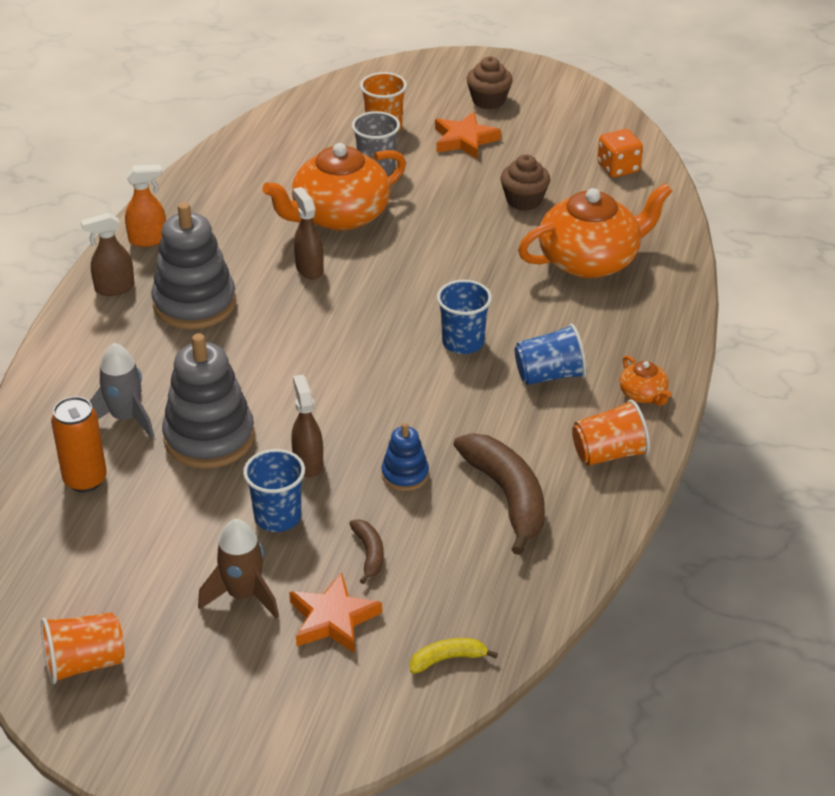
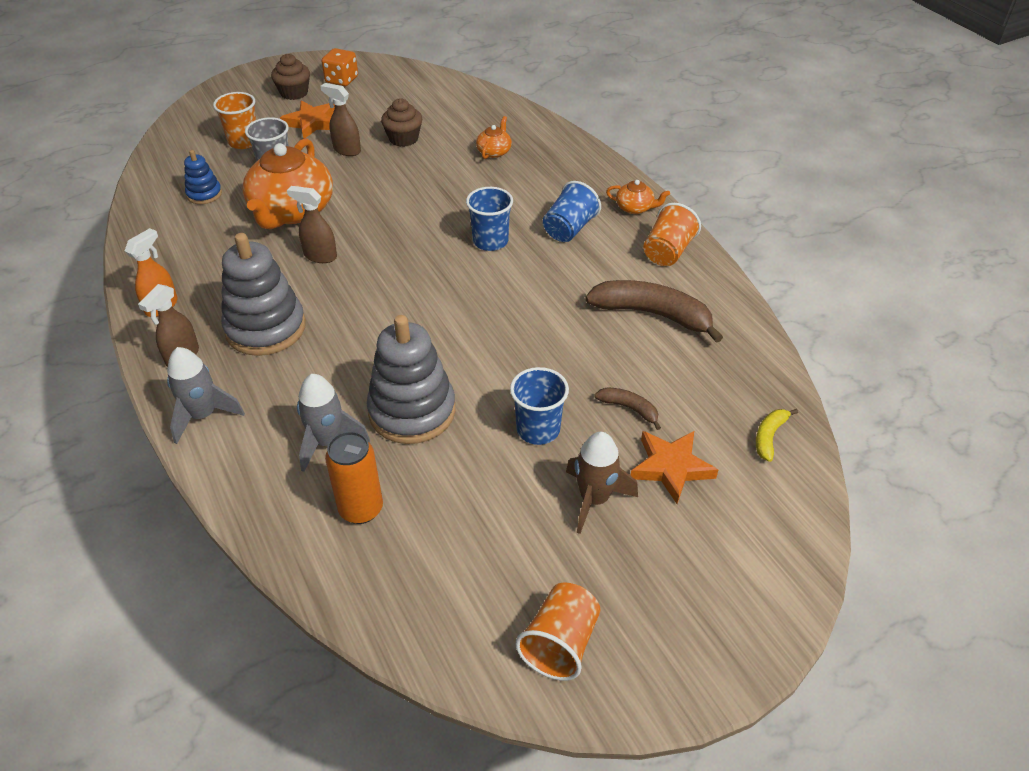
camera: 45 degrees left, 5 degrees up
brown spray bottle [291,375,323,477] -> brown spray bottle moved to [321,83,361,156]
blue stacking toy [382,423,429,491] -> blue stacking toy moved to [184,150,222,204]
orange teapot [518,183,673,279] -> orange teapot [476,116,512,159], size x0.44
orange dice [597,129,643,178] -> orange dice moved to [322,48,358,86]
none -> grey rocket [167,347,245,444]

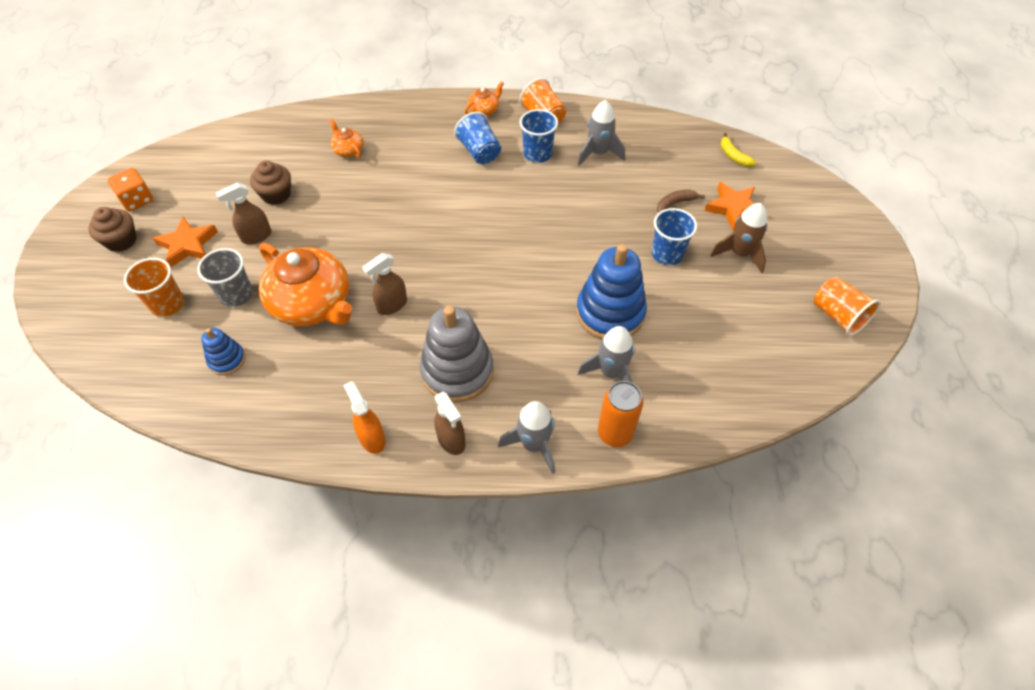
camera: 60 degrees left, 10 degrees up
orange can [325,431,383,524] -> orange can moved to [598,381,643,447]
grey stacking toy [367,315,456,444] -> blue stacking toy [576,244,647,339]
blue cup [466,187,513,251] -> blue cup moved to [520,109,558,163]
brown banana [585,280,723,343] -> grey rocket [578,100,625,166]

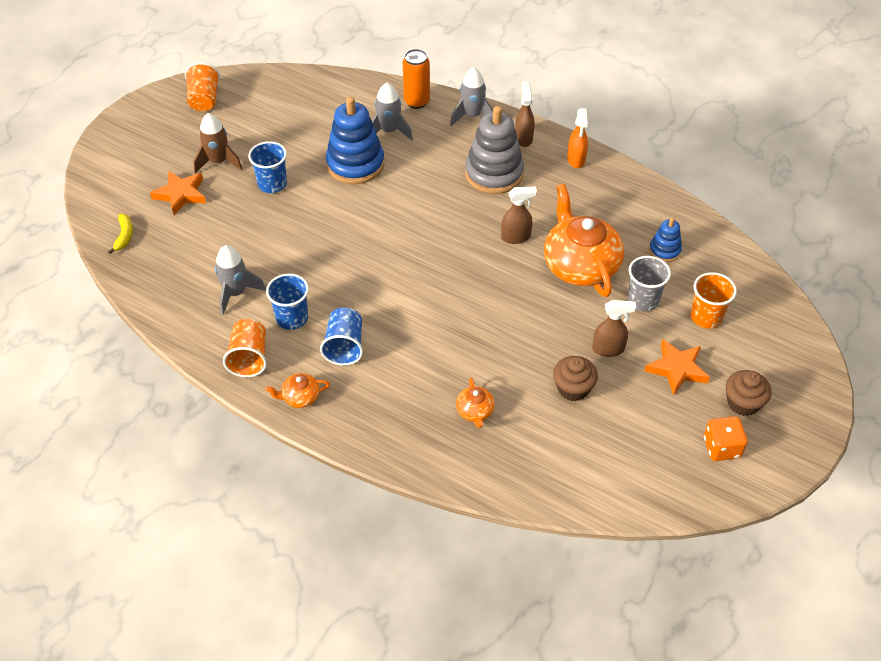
camera: 150 degrees left, 5 degrees down
brown banana [657,190,705,213] -> none

